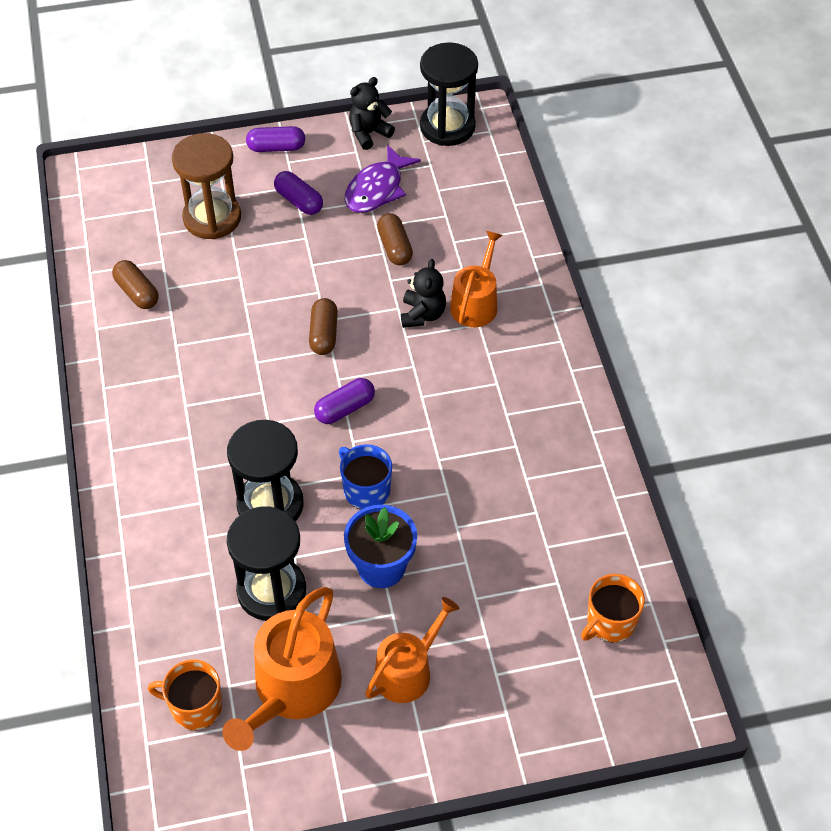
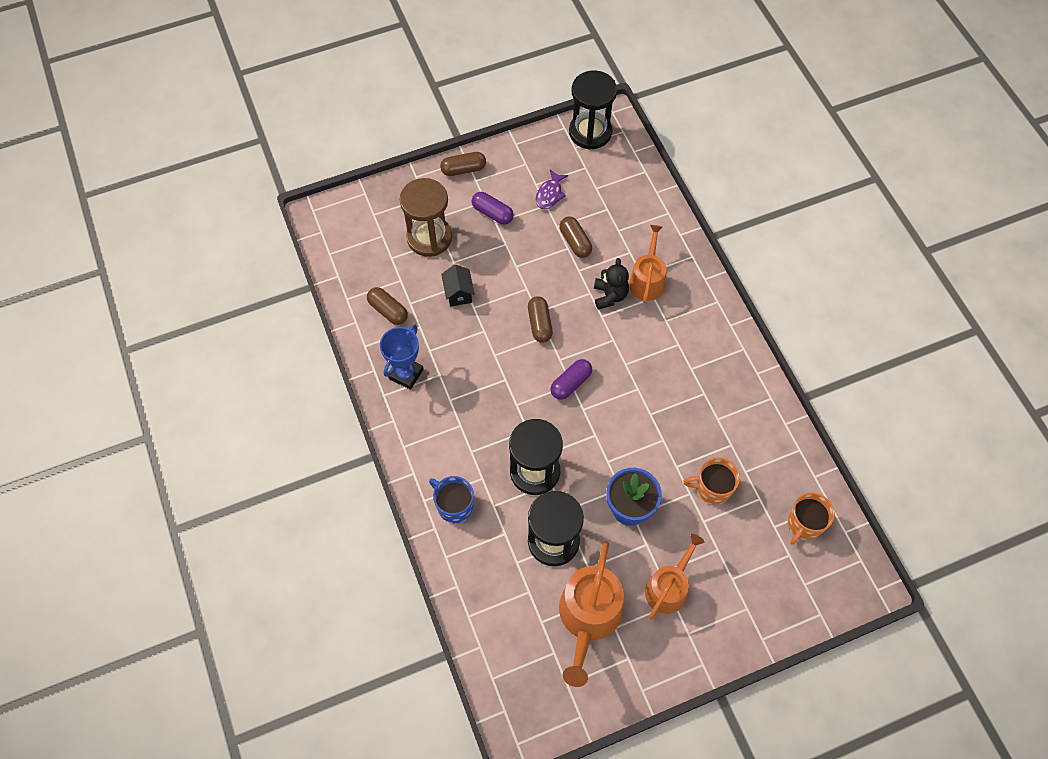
camera: 10 degrees left, 10 degrees up
orange mug [148,660,222,730] -> orange mug moved to [683,457,740,505]
purple capsule [246,126,305,152] -> brown capsule [440,152,486,176]
blue mug [339,444,392,509] -> blue mug moved to [429,476,474,523]
purple fish [345,145,421,213] -> purple fish [536,169,569,209], size x0.65
black teddy bear [349,77,395,150] -> none
none -> blue trophy [380,325,424,390]
none -> black house [441,264,475,307]

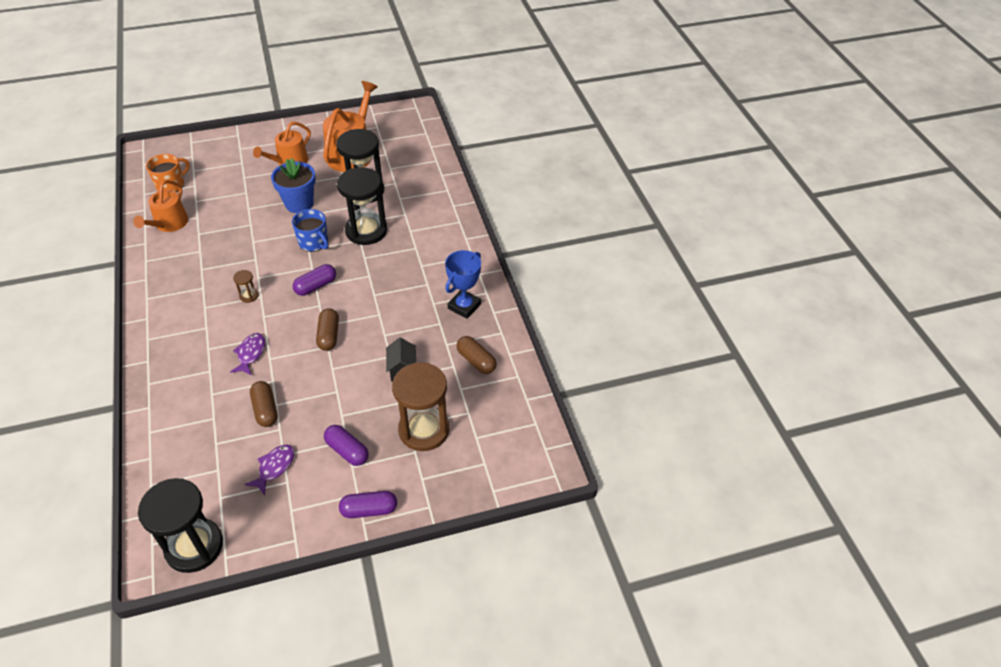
camera: 175 degrees left, 15 degrees down
blue mug [429,476,474,523] -> blue mug moved to [292,209,328,252]
brown capsule [440,152,486,176] -> purple capsule [339,491,397,518]
black teddy bear [594,258,629,310] -> purple fish [230,333,265,376]
orange watering can [629,225,667,303] -> orange watering can moved to [133,180,188,232]
orange mug [683,457,740,505] -> none
none -> brown hourglass [233,270,258,303]

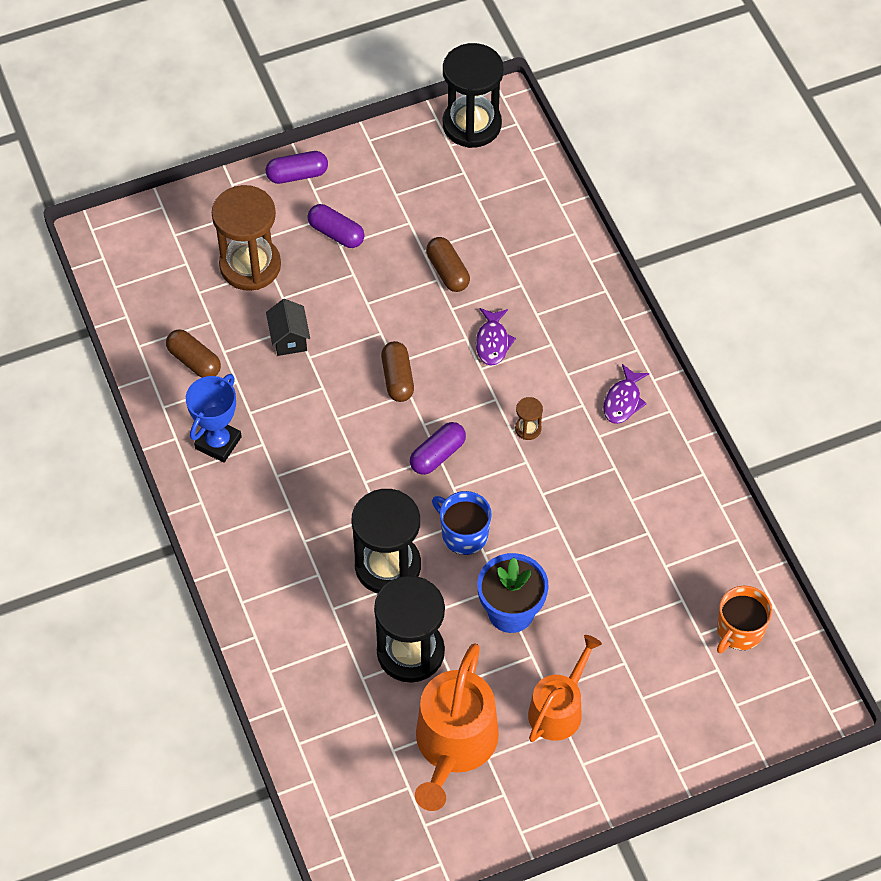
camera: 175 degrees right, 10 degrees up
orange watering can [133,180,188,232] -> none
purple fish [245,445,295,495] -> purple fish moved to [603,364,649,424]

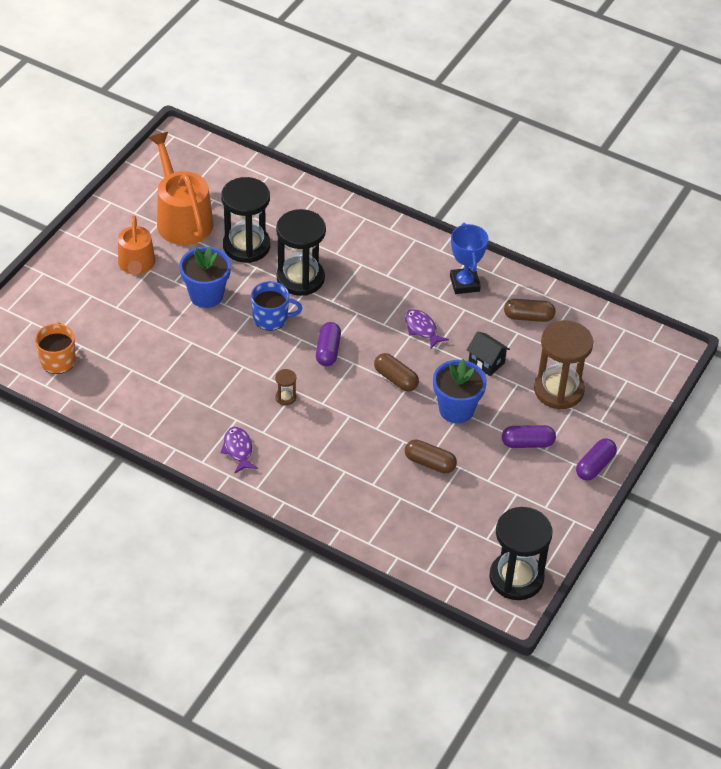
camera: 140 degrees right, 10 degrees down
purple fish [476,308,516,366] -> purple fish moved to [405,309,449,349]
none -> blue flower pot [433,359,487,423]

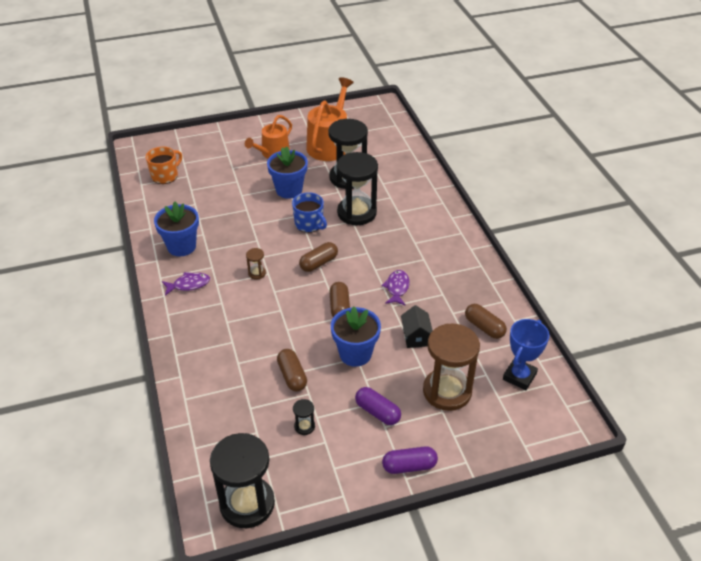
camera: 45 degrees right, 5 degrees down
purple fish [220,427,258,474] -> purple fish turned 45 degrees clockwise [162,272,210,296]
purple capsule [316,322,341,366] -> brown capsule [299,242,338,272]
blue trophy [450,223,488,294] -> blue trophy moved to [503,319,549,390]
none -> blue flower pot [154,202,199,256]
none -> black hourglass [293,399,315,435]

